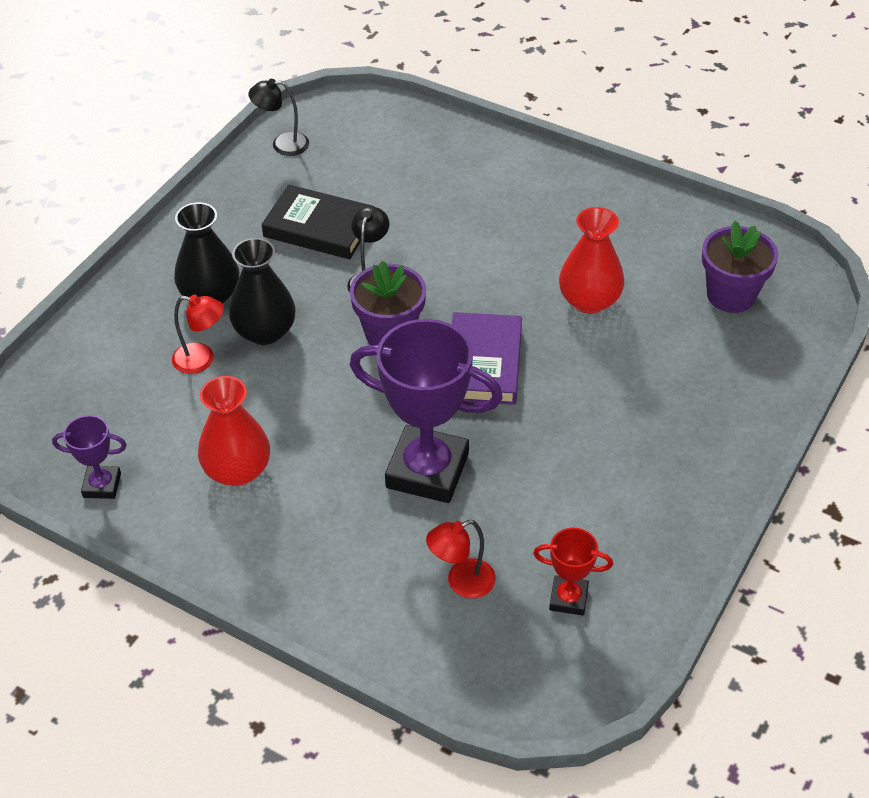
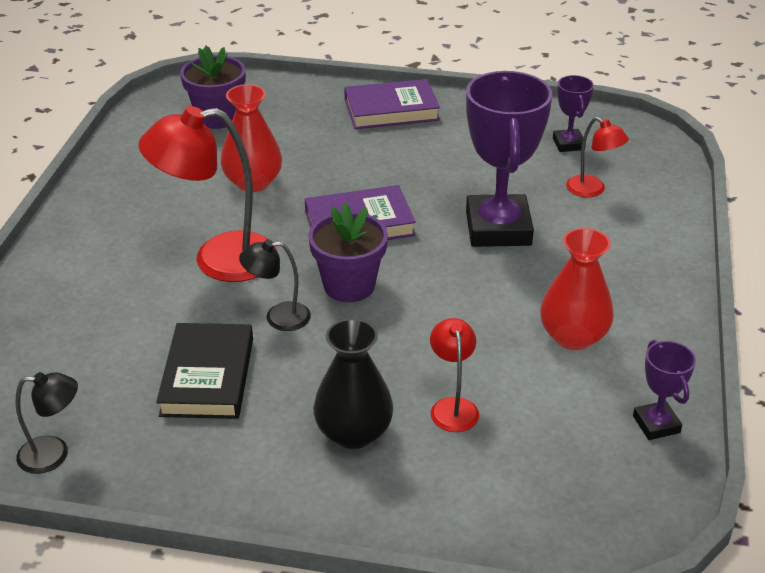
camera: 110 degrees left, 10 degrees down
black vase [229,238,296,345] -> none
black lamp [248,79,309,156] -> black lamp turned 75 degrees counterclockwise [15,372,78,474]
red trophy [533,528,613,616] -> purple trophy [553,75,594,152]
none -> red lamp [138,106,277,282]
none -> purple book [344,79,440,129]

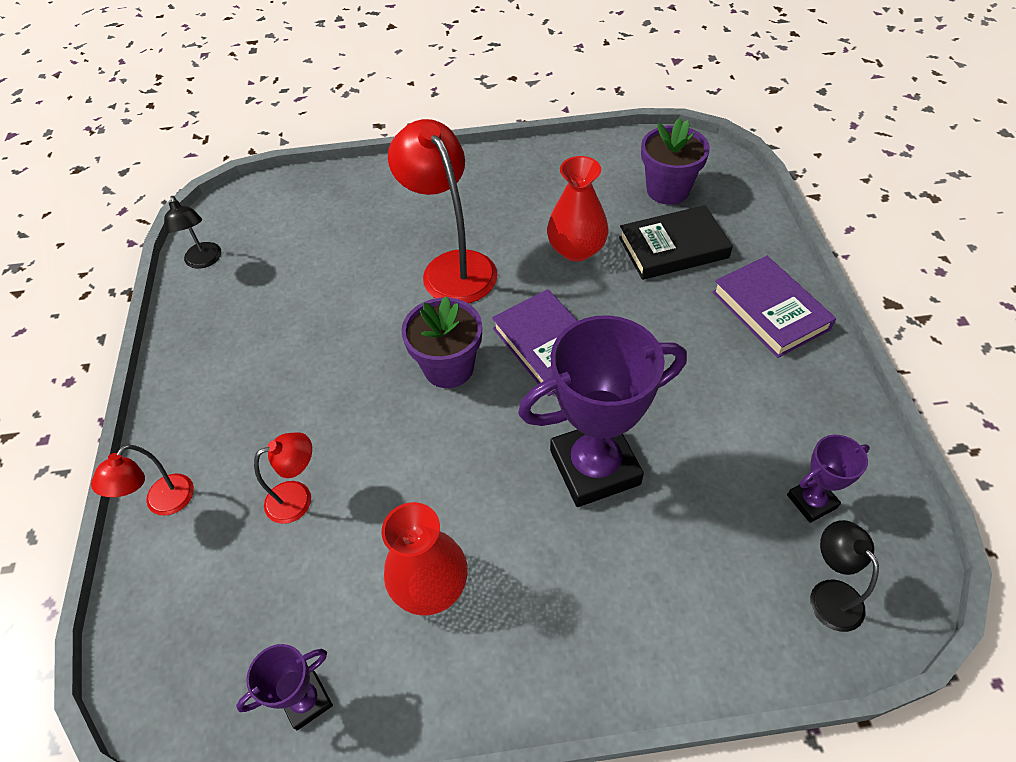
camera: 75 degrees right, 15 degrees up
black book [156,323,253,419] -> black book moved to [619,205,733,280]
black lamp [239,240,311,331] -> black lamp moved to [810,520,879,632]
black vase [313,318,393,449] -> none
red lamp [566,117,629,197] -> red lamp moved to [91,444,194,515]

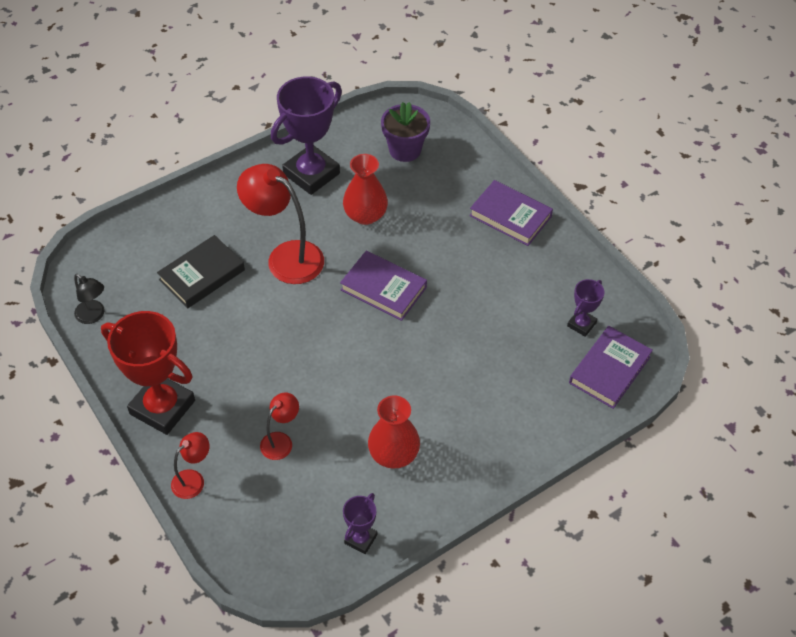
camera: 30 degrees left, 0 degrees up
red lamp [91,444,194,515] -> red lamp turned 135 degrees counterclockwise [171,432,209,499]
purple flower pot [401,296,482,388] -> none
purple trophy [518,315,687,507] -> purple trophy moved to [271,77,342,195]
black book [619,205,733,280] -> black book moved to [157,235,245,308]
black lamp [810,520,879,632] -> purple book [569,326,653,409]
none -> red trophy [101,311,195,435]

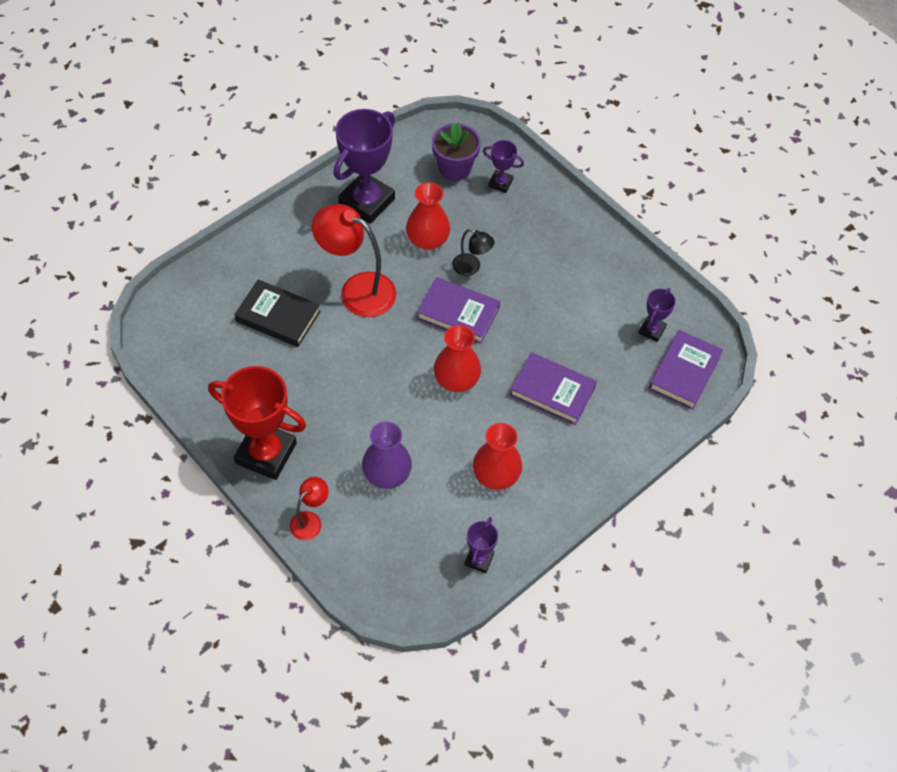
camera: 10 degrees left, 5 degrees up
black lamp [74,274,105,324] -> black lamp moved to [452,229,495,276]
black book [157,235,245,308] -> black book turned 75 degrees clockwise [234,280,321,347]
red lamp [260,393,299,460] -> purple vase [362,421,412,489]
purple book [469,180,553,246] -> purple book moved to [510,352,597,425]
none -> red vase [434,325,481,392]
none -> purple trophy [483,140,524,193]

